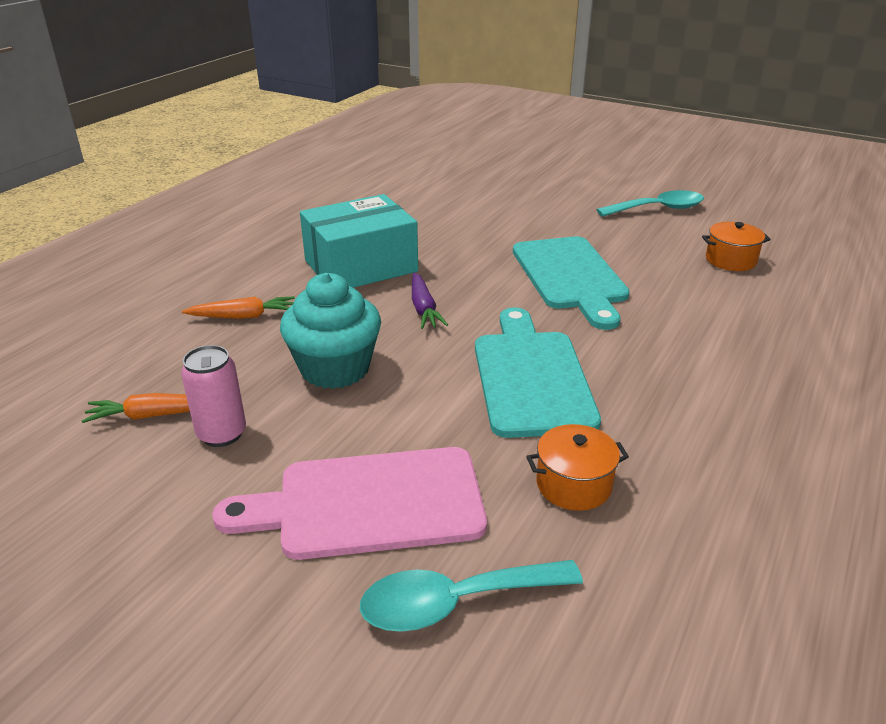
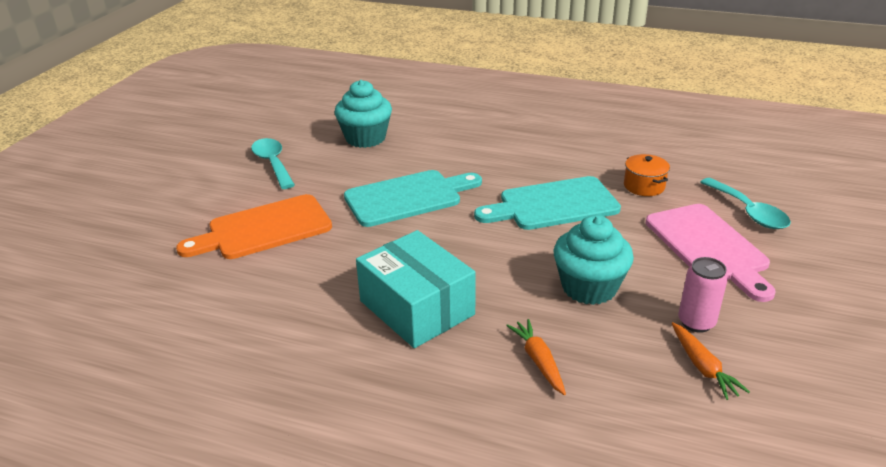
camera: 100 degrees left, 0 degrees up
purple carrot [412,273,448,329] -> none
orange pot [702,222,771,271] -> turquoise cupcake [335,80,392,148]
none -> orange cutting board [176,194,332,259]

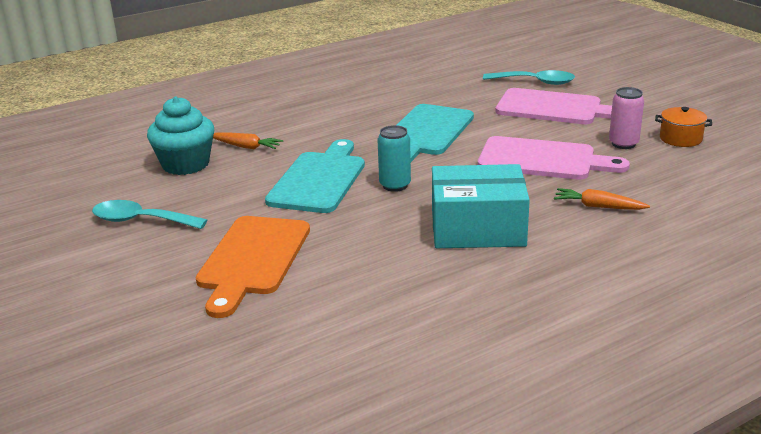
camera: 50 degrees left, 5 degrees down
turquoise cupcake [554,215,634,305] -> pink cutting board [478,136,630,180]
orange pot [624,154,670,196] -> orange pot moved to [655,107,712,147]
orange carrot [672,322,750,400] -> orange carrot moved to [213,132,283,149]
none -> turquoise can [378,125,411,192]

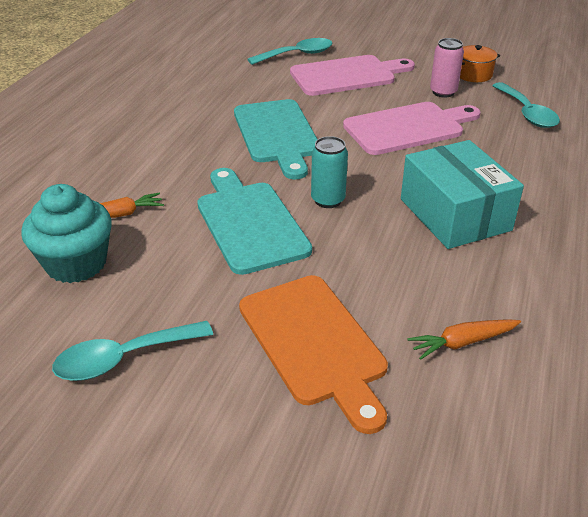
camera: 40 degrees left, 10 degrees up
turquoise box [432,164,530,248] -> turquoise box turned 75 degrees counterclockwise [401,140,524,249]
orange carrot [554,188,650,210] -> orange carrot moved to [407,319,521,360]
none -> turquoise spoon [492,82,560,128]

